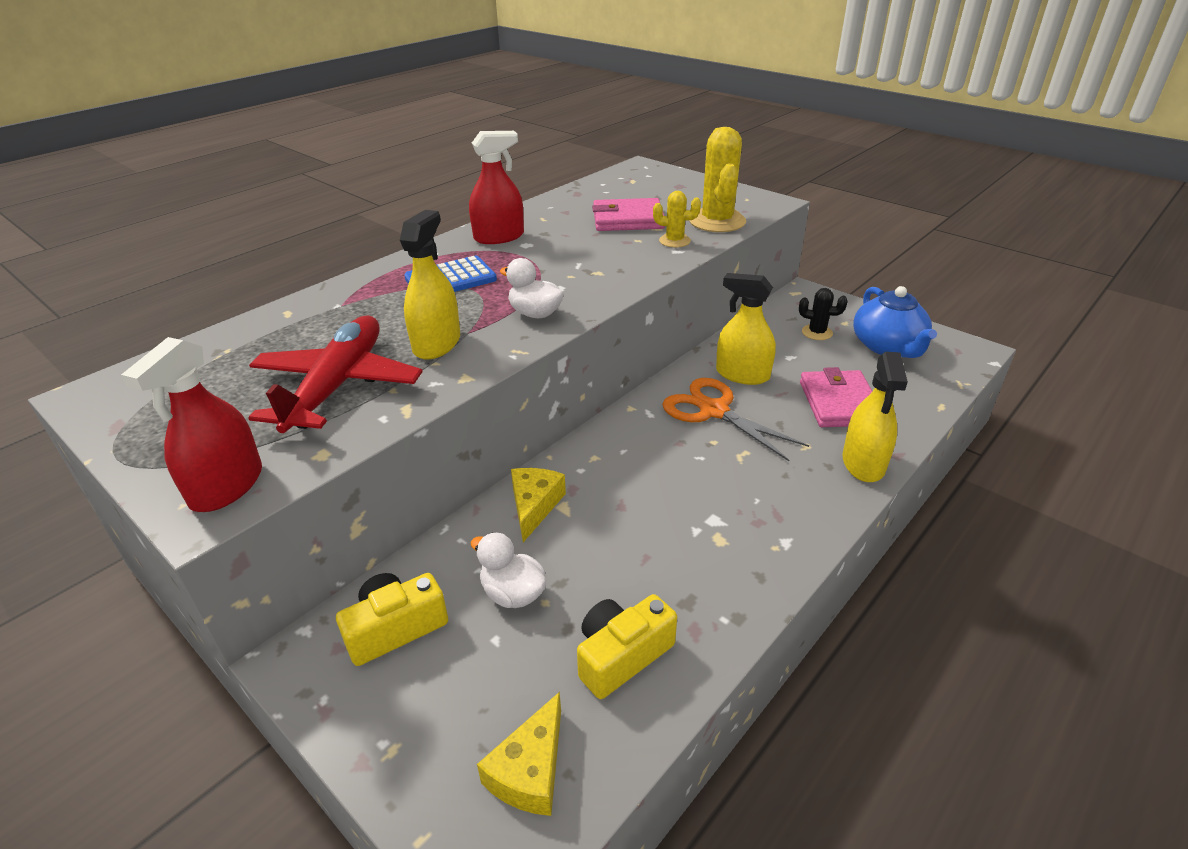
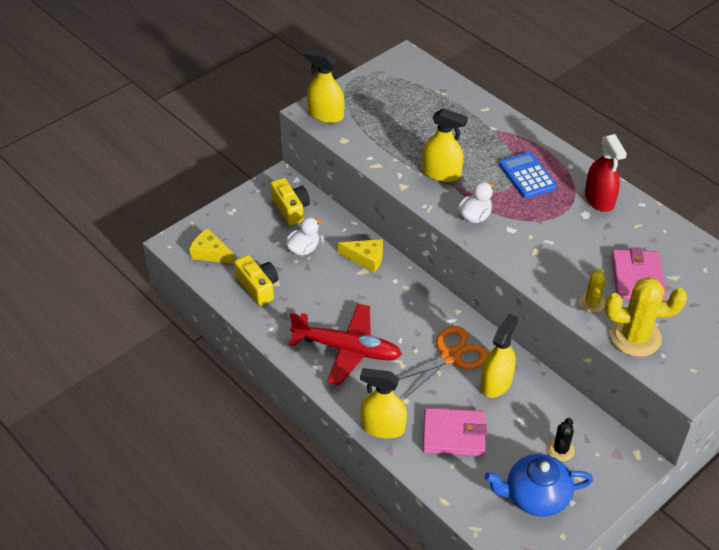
camera: 95 degrees right, 10 degrees up
red spray bottle [121,337,262,512] -> yellow spray bottle [305,49,344,123]
red plane [248,315,423,433] -> red plane moved to [288,304,402,385]

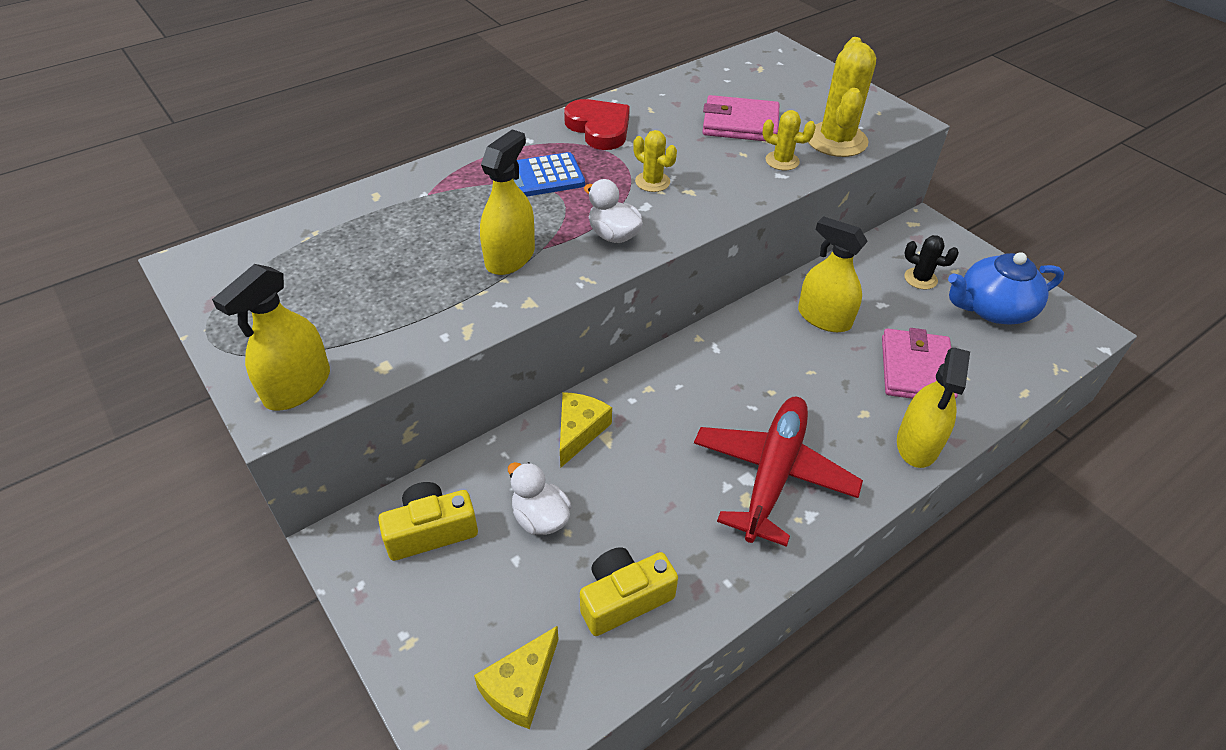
camera: 85 degrees left, 0 degrees up
orange scissors [398,326,488,400] -> none
blue teapot [485,454,593,517] -> blue teapot turned 75 degrees clockwise [948,252,1064,324]
red spray bottle [585,134,627,212] -> red heart [564,99,630,150]
none -> yellow cactus [633,130,677,192]

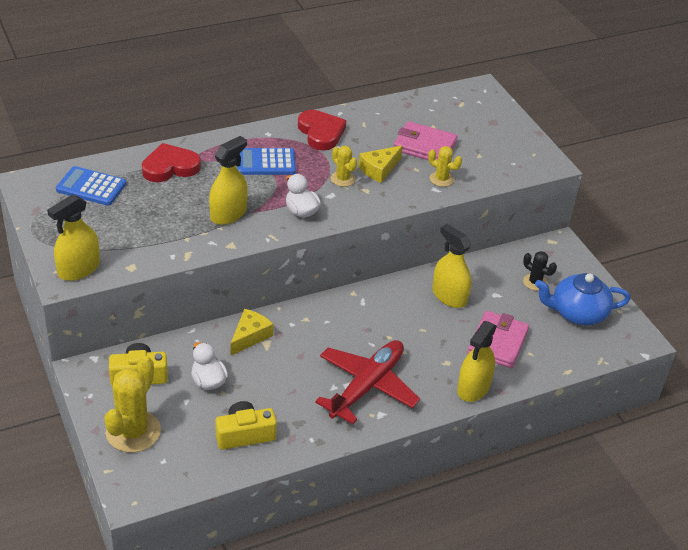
camera: 10 degrees right, 5 degrees down
yellow cheese [474,626,559,729] -> yellow cheese moved to [358,146,402,183]
yellow cactus [808,37,876,157] -> yellow cactus moved to [104,356,161,453]
none -> blue calculator [56,166,126,206]
none -> red heart [142,143,201,182]

